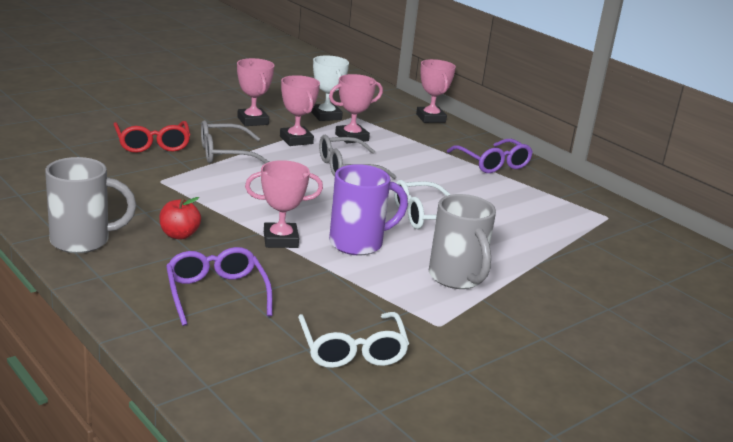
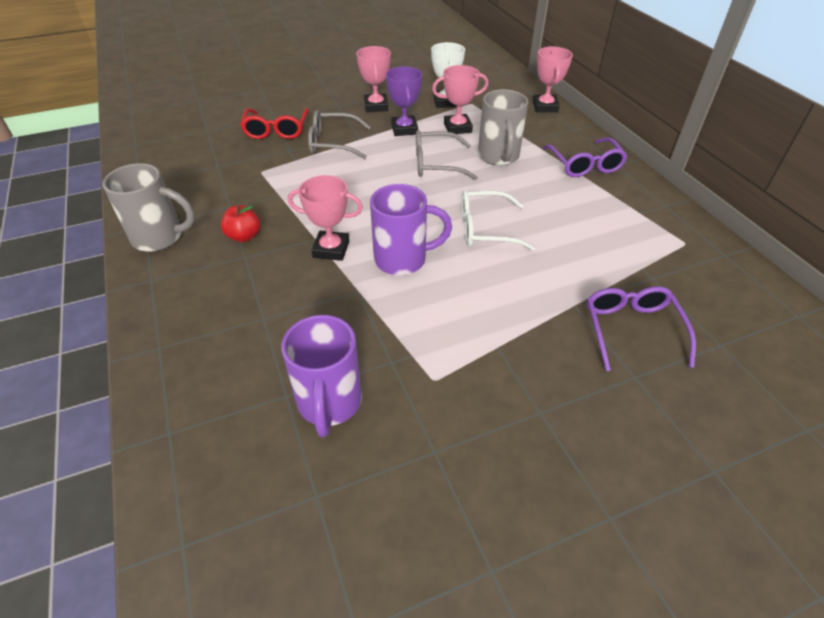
camera: 20 degrees right, 20 degrees up
purple glasses [166,247,273,326] -> purple glasses moved to [587,286,696,371]
pink trophy [280,75,320,146] -> purple trophy [386,66,422,136]
white glasses [298,312,409,368] -> purple mug [281,315,362,437]
grey mug [429,194,496,289] -> grey mug moved to [478,89,528,166]

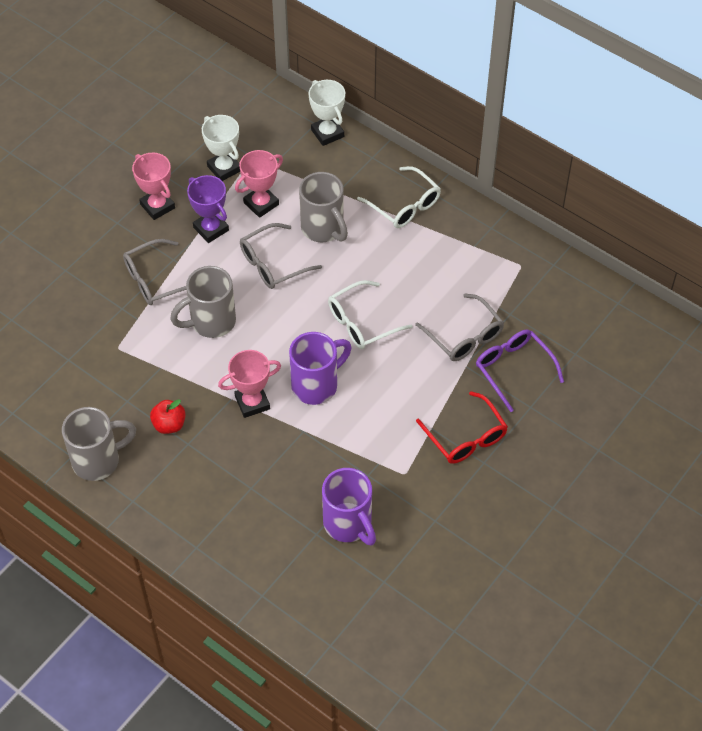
camera: 30 degrees left, 10 degrees up
red glasses [240,108,309,139] -> red glasses moved to [416,391,508,464]
pink trophy [533,46,573,112] -> white trophy [309,80,345,146]
purple glasses [543,137,628,177] -> white glasses [357,166,441,228]
none -> grey mug [170,266,236,338]
none -> grey glasses [415,294,504,361]

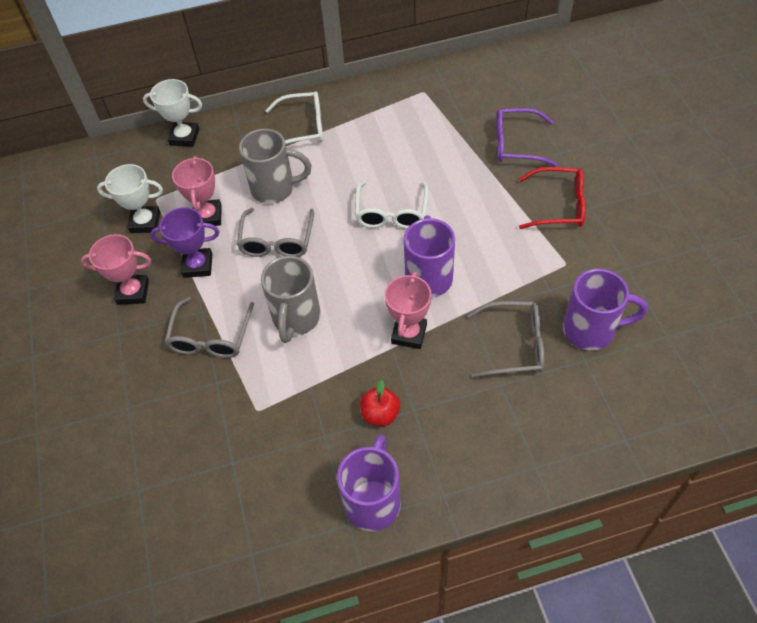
camera: 50 degrees left, 0 degrees up
grey mug [62,407,136,481] -> purple mug [337,434,401,532]
grey glasses [415,294,504,361] -> grey glasses moved to [467,301,545,378]

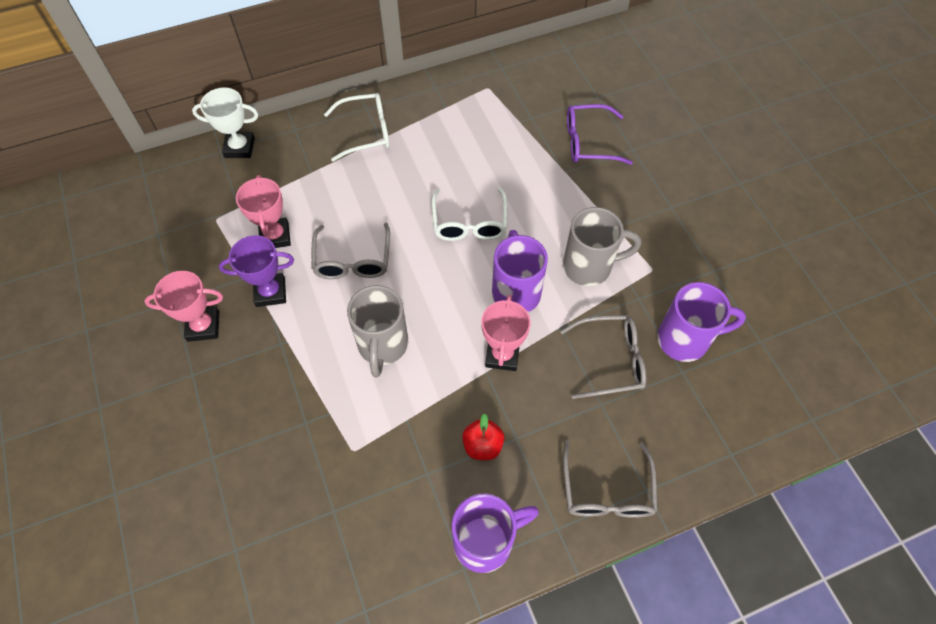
camera: 10 degrees left, 5 degrees up
white trophy [97,164,163,233] -> none
grey glasses [165,297,254,358] -> grey glasses moved to [563,441,658,518]
grey mug [239,129,311,204] -> grey mug moved to [563,207,641,286]
purple mug [337,434,401,532] -> purple mug turned 60 degrees clockwise [452,493,539,573]
red glasses [519,167,586,229] -> none

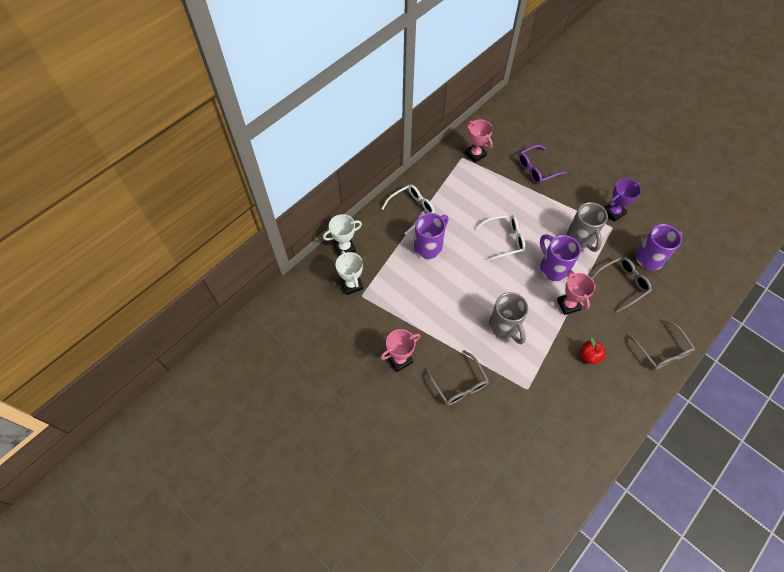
camera: 25 degrees left, 0 degrees up
purple trophy [219,235,294,307] -> purple trophy moved to [604,178,641,222]
pink trophy [236,175,291,248] -> pink trophy moved to [465,119,493,163]
grey glasses [312,223,390,279] -> grey glasses moved to [426,350,489,405]
white glasses [432,188,507,241] -> white glasses turned 75 degrees counterclockwise [475,215,525,261]
purple mug [452,493,539,573] -> purple mug moved to [414,213,449,259]
grey mug [563,207,641,286] -> grey mug turned 105 degrees clockwise [567,202,608,252]
none -> white trophy [336,250,363,295]

